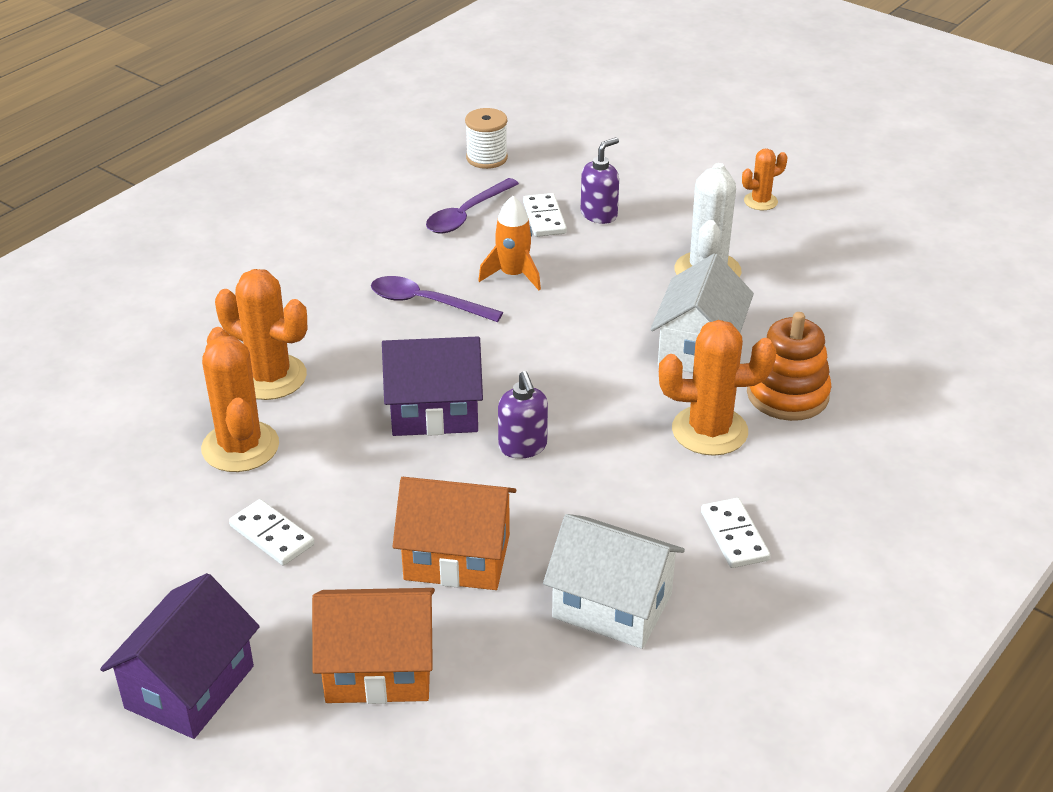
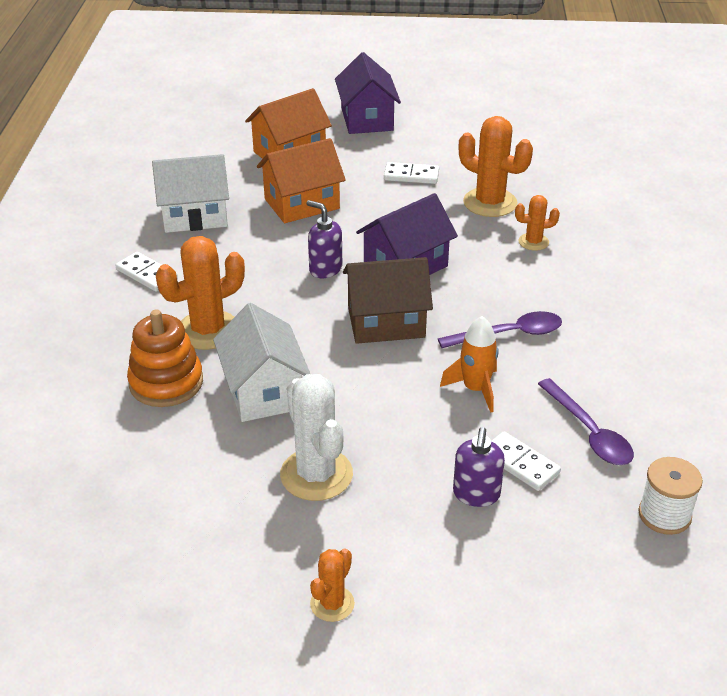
camera: 145 degrees right, 0 degrees up
orange cactus [215,269,307,400] -> orange cactus [515,195,560,251], size x0.54
purple spoon [426,178,519,233] -> purple spoon turned 150 degrees clockwise [538,378,634,465]
none -> brown house [343,257,433,344]

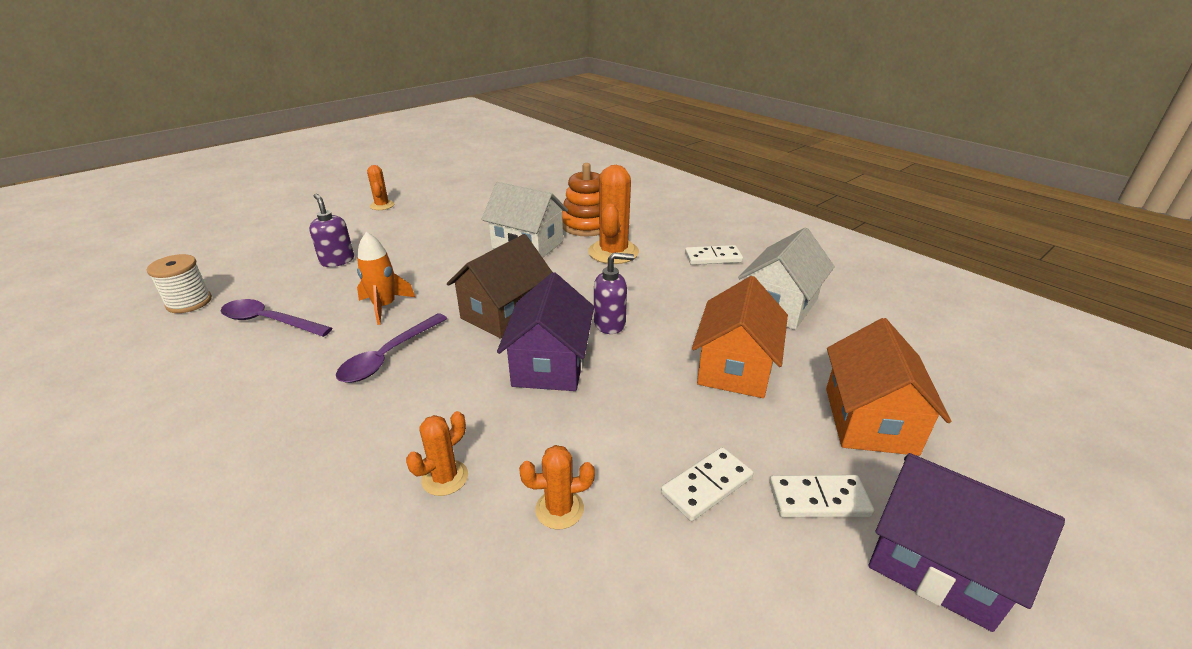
camera: 135 degrees right, 5 degrees down
white cactus [280,374,353,501] -> none
orange cactus [459,116,533,217] -> orange cactus [519,445,595,529], size x0.54
white domino [491,431,561,491] -> white domino moved to [769,475,874,517]

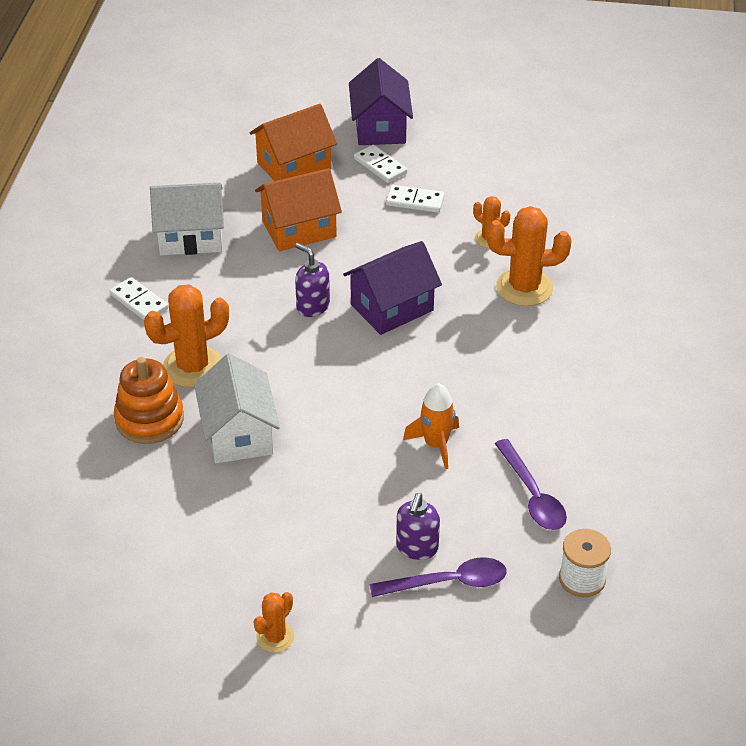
camera: 130 degrees left, 10 degrees up
purple spoon [336,313,448,383] -> purple spoon moved to [370,557,506,597]
orange cactus [406,411,468,496] -> orange cactus [487,206,572,306], size x1.85
brown house [447,234,552,339] -> none

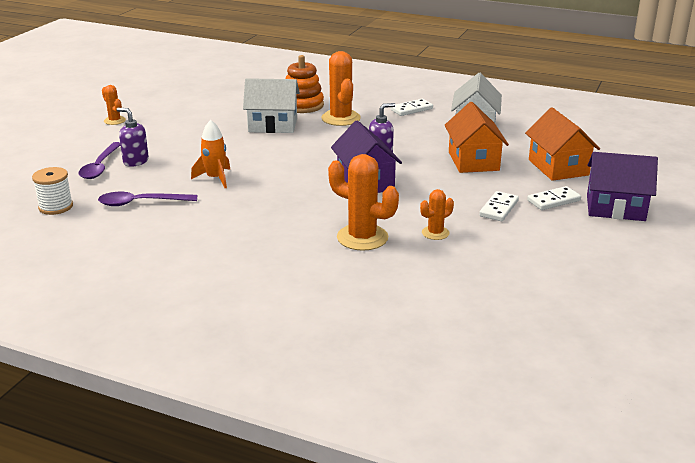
camera: 105 degrees right, 15 degrees down
orange cactus [487,206,572,306] -> orange cactus turned 75 degrees counterclockwise [328,154,399,251]

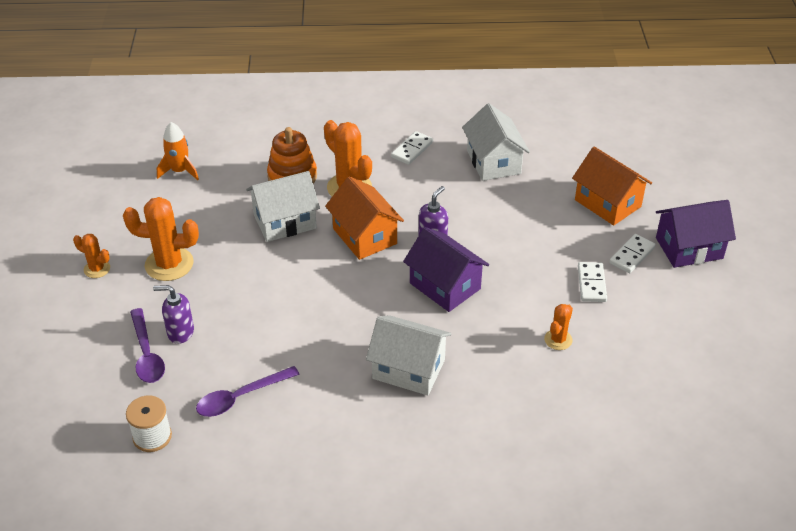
camera: 25 degrees left, 15 degrees up
orange rocket [191,120,231,188] -> orange rocket moved to [157,122,199,180]
orange cactus [328,154,399,251] -> orange cactus moved to [123,197,199,281]
orange house [444,102,509,173] -> orange house moved to [325,176,404,260]
none -> white house [366,315,451,395]

